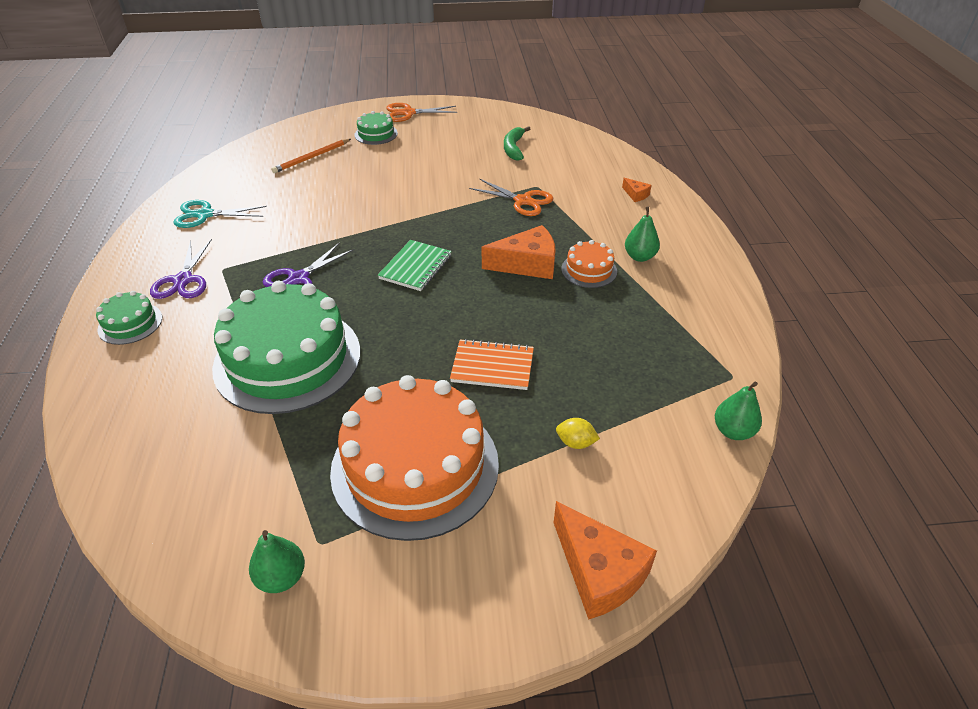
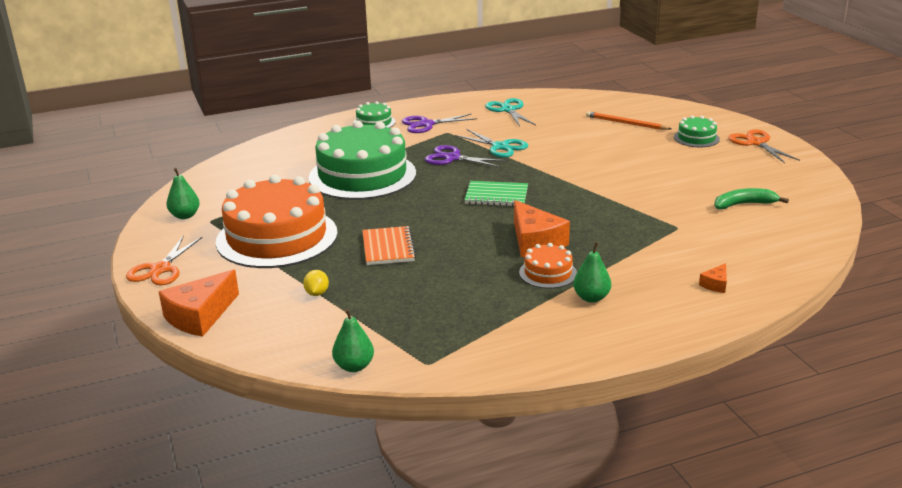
camera: 75 degrees right, 15 degrees down
orange scissors [469,178,553,216] -> orange scissors moved to [126,235,203,285]
none -> turquoise scissors [455,129,529,158]

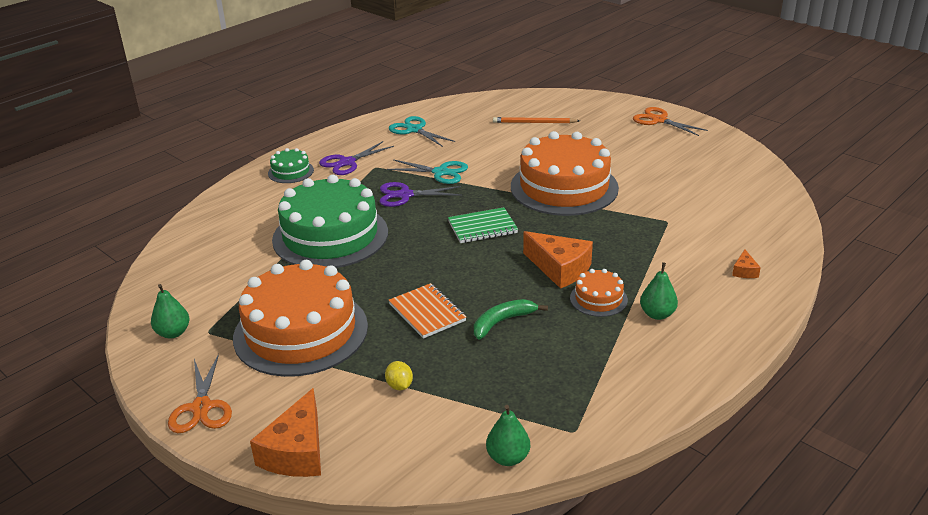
camera: 25 degrees left, 5 degrees up
green cake [674,115,720,147] -> none
green banana [714,188,789,209] -> green banana moved to [474,299,548,340]
none -> orange cake [511,131,619,216]

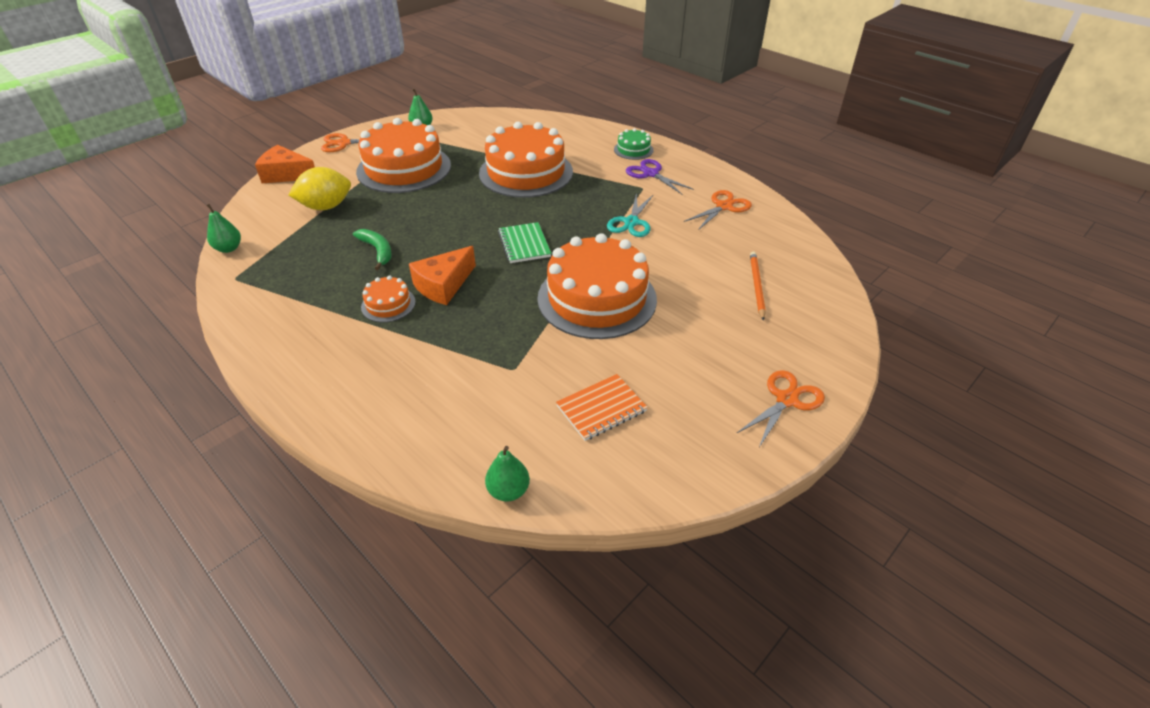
camera: 90 degrees right, 10 degrees up
green cake [272,175,388,268] -> orange cake [479,122,573,198]
purple scissors [380,182,462,207] -> none
yellow lemon [385,361,413,390] -> yellow lemon [288,167,351,210], size x2.17
turquoise scissors [389,116,455,147] -> orange scissors [684,190,752,230]
orange notebook [389,283,466,339] -> orange notebook moved to [556,374,648,441]
green pear [640,262,678,320] -> green pear moved to [485,446,530,502]
orange cheese [732,250,761,278] -> none

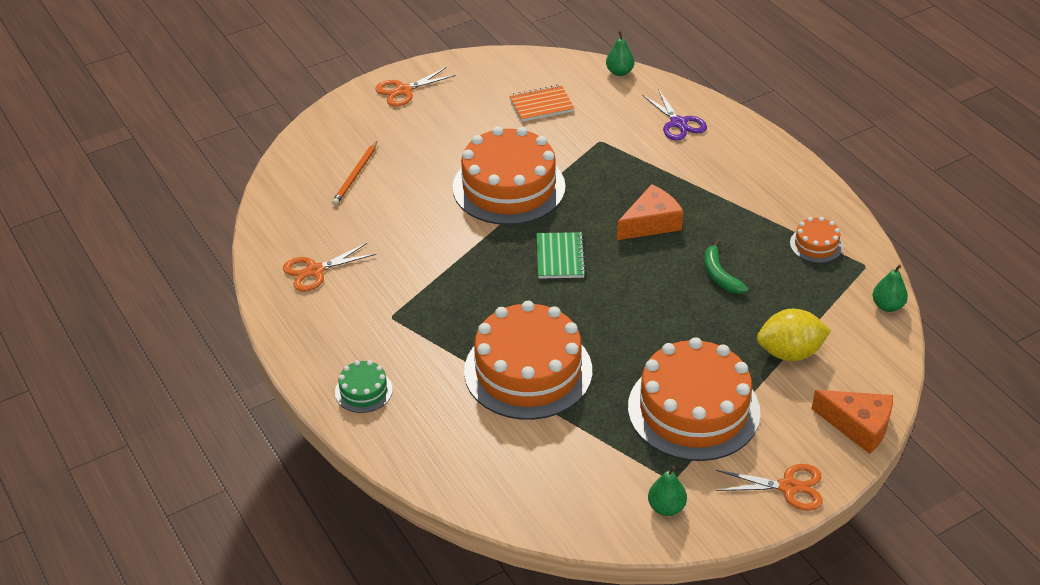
camera: 165 degrees left, 0 degrees up
orange cake [361,275,416,322] -> orange cake moved to [790,217,843,263]
turquoise scissors [607,193,653,237] -> none
purple scissors [626,159,694,194] -> purple scissors moved to [642,89,707,141]

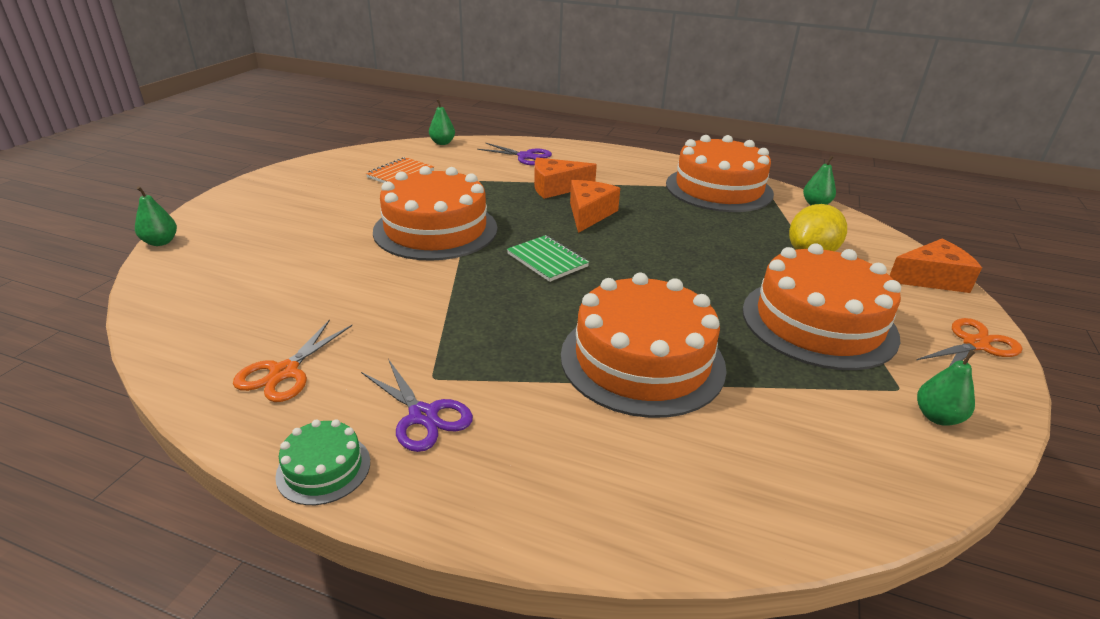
camera: 40 degrees left, 10 degrees down
orange pencil [332,141,377,205] -> none
green cake [335,360,393,413] -> green cake moved to [275,419,370,505]
orange scissors [375,67,456,107] -> none
green banana [704,239,748,294] -> none
orange cake [790,217,843,263] -> orange cake [666,135,774,212], size x2.26
none -> green pear [135,186,177,246]
none -> purple scissors [361,359,473,452]
none -> orange cheese [534,158,597,199]

